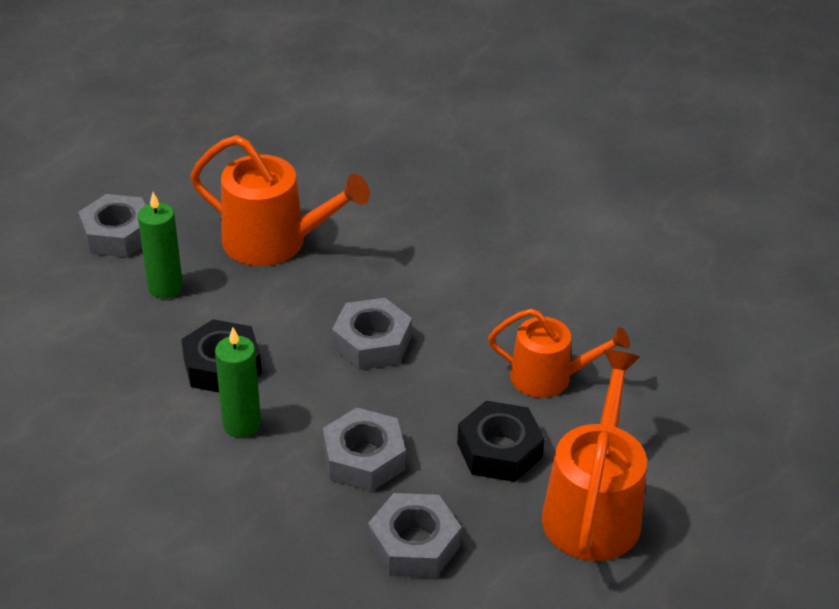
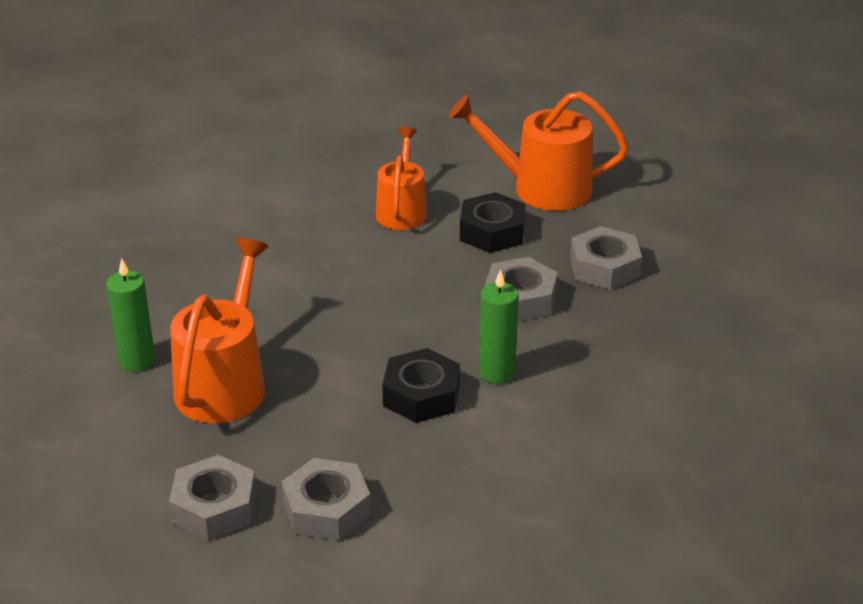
camera: 95 degrees left, 5 degrees down
green candle [138,192,183,299] -> green candle moved to [106,258,155,372]
grey nut [332,298,412,370] -> grey nut moved to [281,458,371,541]

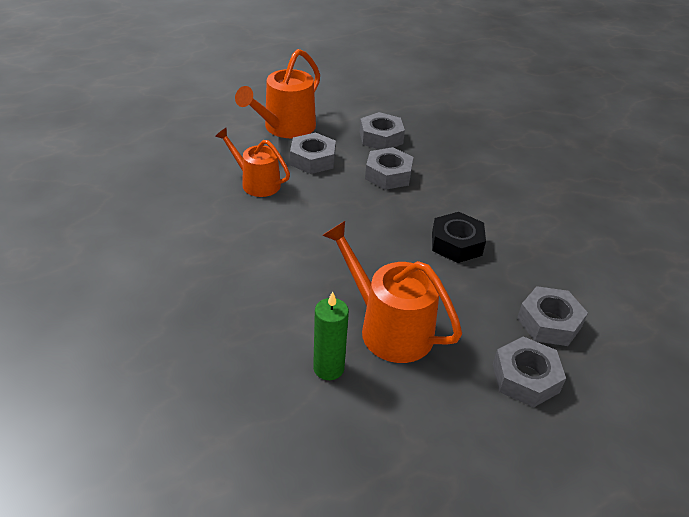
camera: 65 degrees left, 5 degrees up
black nut [460,192,526,253] -> grey nut [290,132,336,174]
green candle [479,269,519,384] -> none

